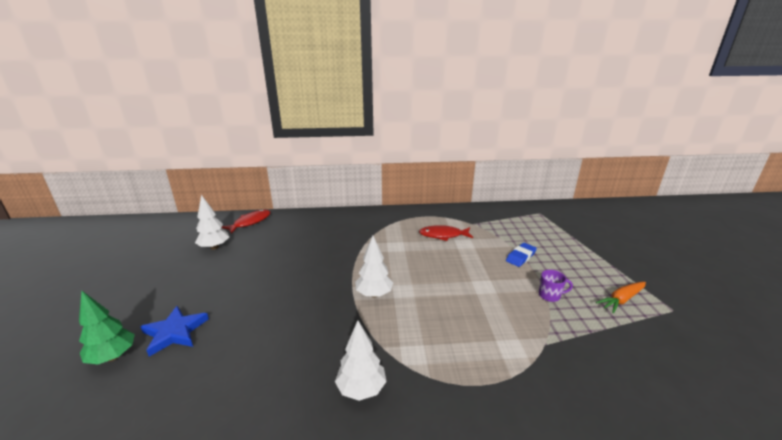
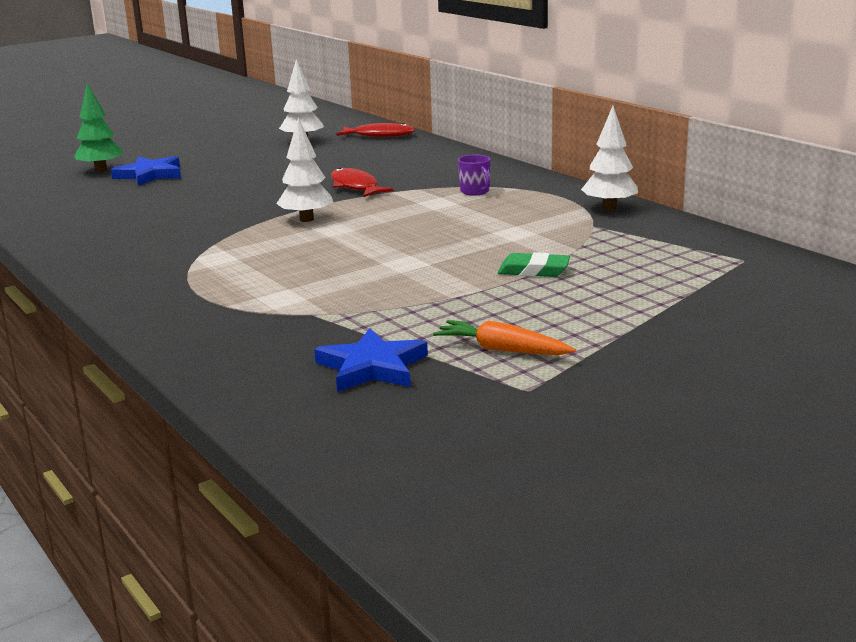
camera: 60 degrees right, 5 degrees down
white tree [335,320,387,401] -> white tree moved to [581,106,638,210]
red fish [419,225,473,241] -> red fish moved to [331,168,394,197]
blue eraser [506,243,537,267] -> green eraser [498,252,570,277]
purple mug [539,270,573,302] -> purple mug moved to [458,155,491,196]
none -> blue star [314,328,428,392]

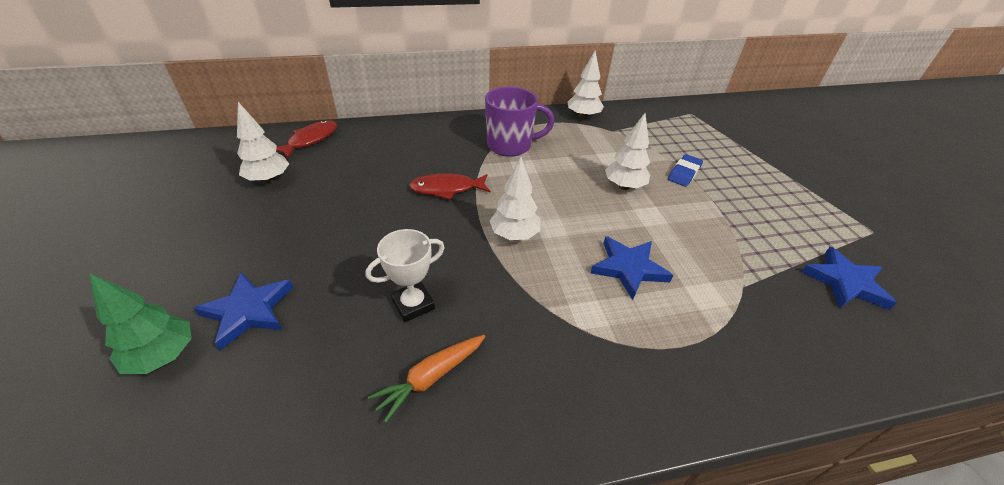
camera: 70 degrees left, 20 degrees up
orange carrot [433,320,576,355] -> orange carrot moved to [368,335,485,423]
purple mug [458,155,491,196] -> purple mug [485,86,555,157], size x2.02
green eraser [498,252,570,277] -> blue eraser [668,154,703,187]
none -> white trophy [366,229,445,322]
none -> blue star [591,236,673,300]
none -> white tree [605,113,650,190]

